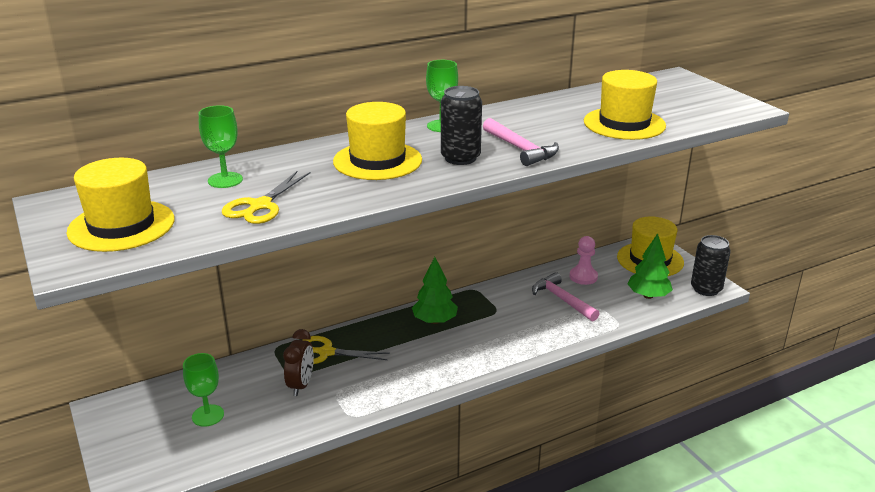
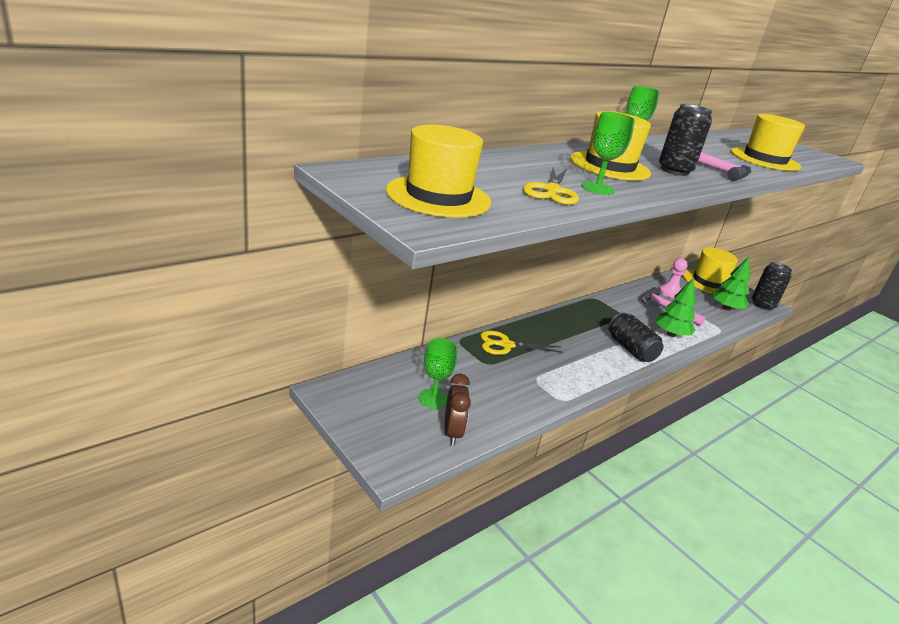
camera: 15 degrees left, 0 degrees up
green goblet [199,105,243,188] -> green goblet moved to [581,111,635,195]
brown clock [283,329,314,396] -> brown clock moved to [444,374,471,446]
green tree [412,257,458,324] -> green tree moved to [656,278,696,337]
none -> black can [608,312,663,362]

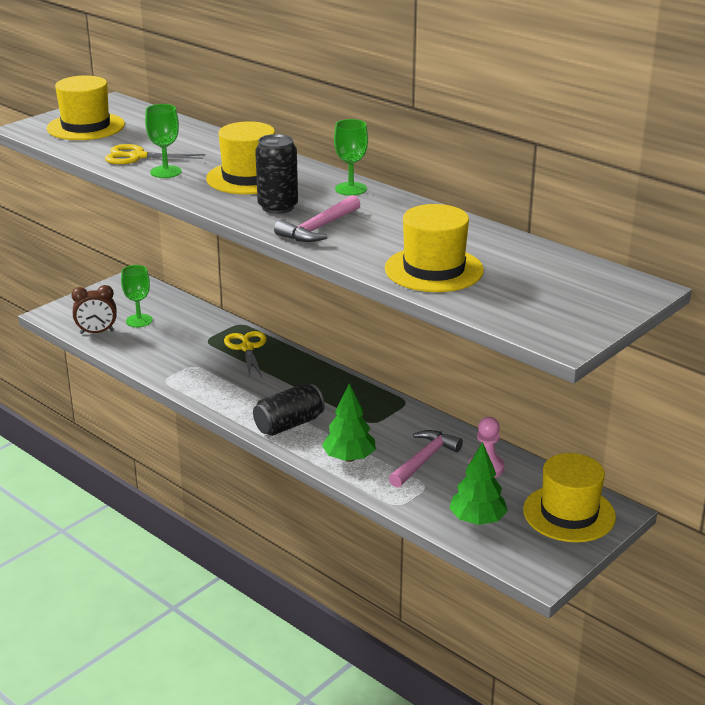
camera: 85 degrees right, 0 degrees up
black can [752,262,792,310] -> none

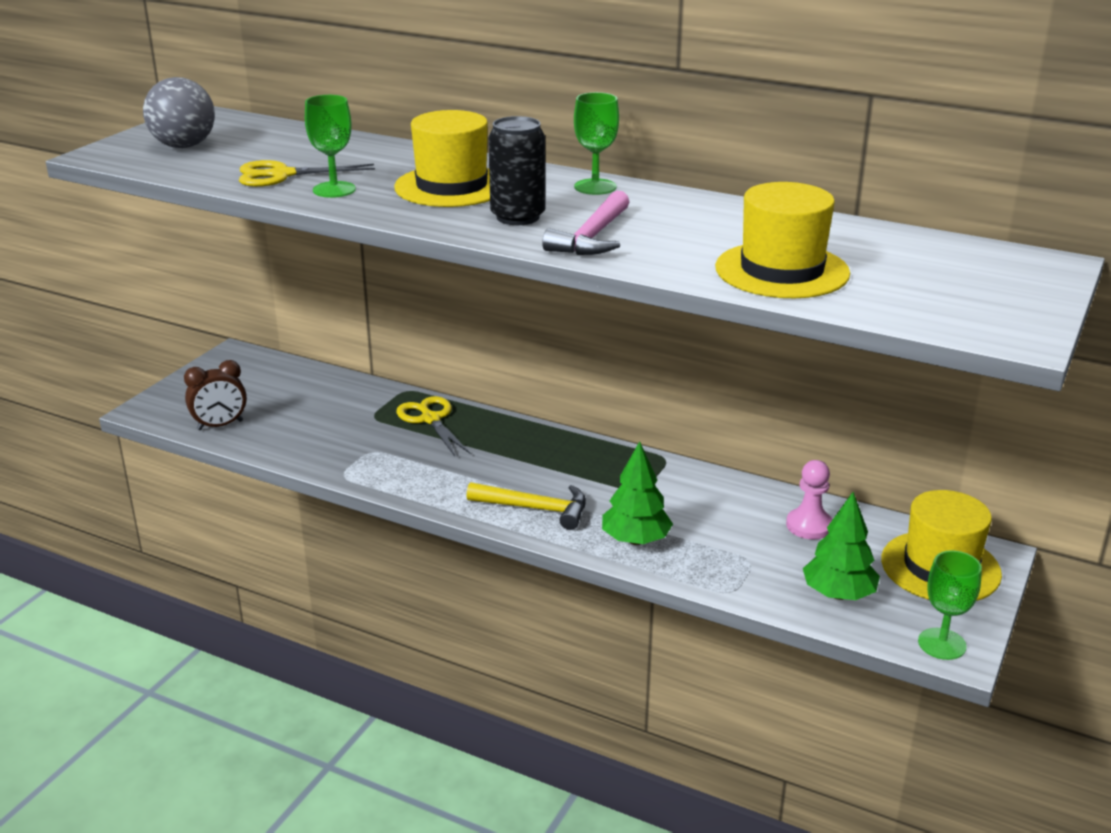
camera: 15 degrees left, 0 degrees up
yellow hat [47,75,125,140] -> grey ball [143,77,215,148]
green goblet [121,265,153,327] -> green goblet moved to [918,550,982,660]
black can [253,384,325,436] -> yellow hammer [466,482,586,530]
pink hammer [389,430,463,488] -> none

